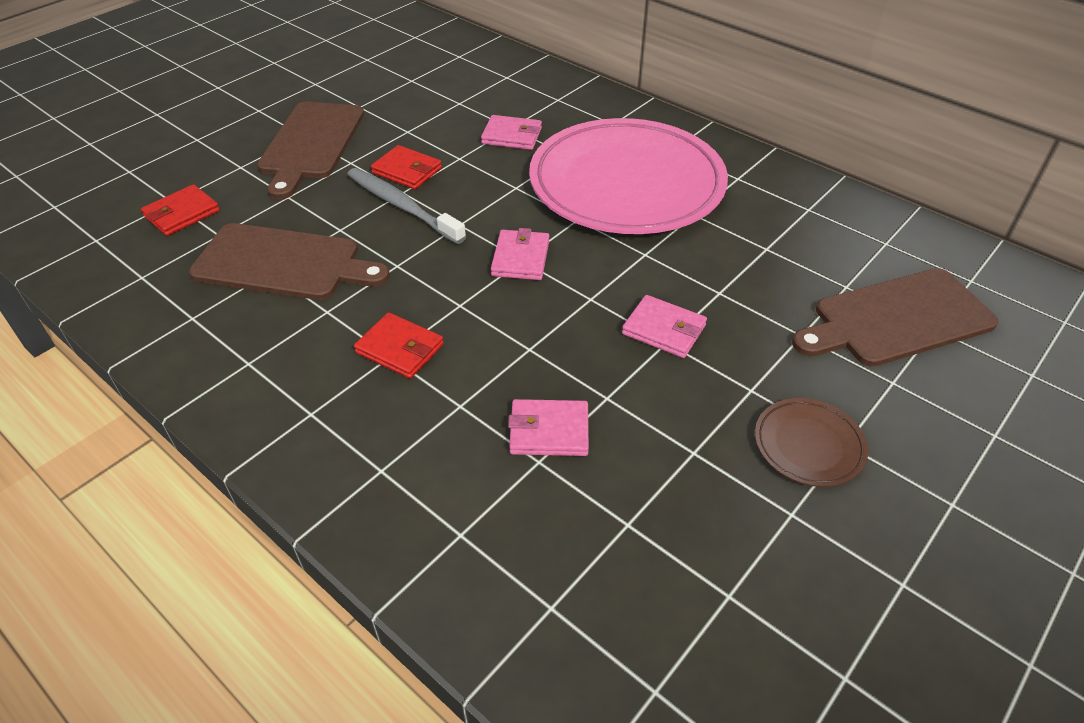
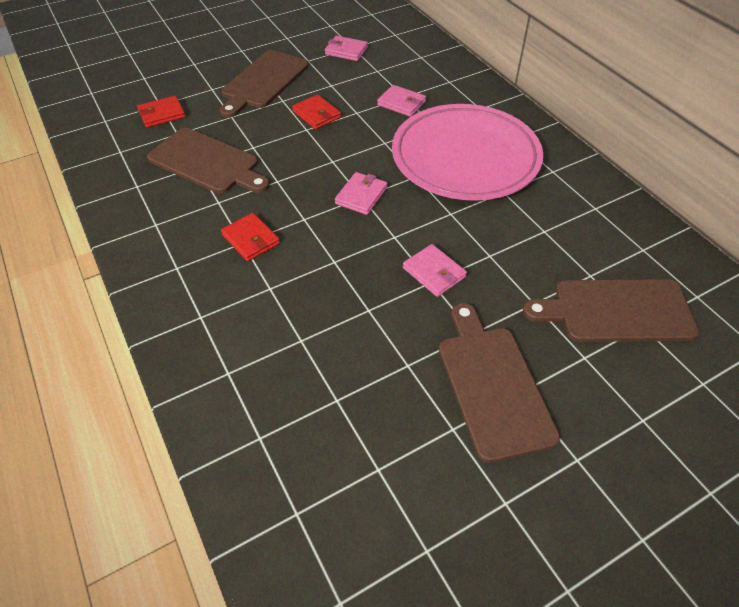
camera: 20 degrees right, 5 degrees up
grey toothbrush [347,168,466,244] -> none
pink wallet [508,399,589,456] -> pink wallet moved to [325,36,368,61]
brown plate [755,398,868,487] -> brown cutting board [439,303,560,463]

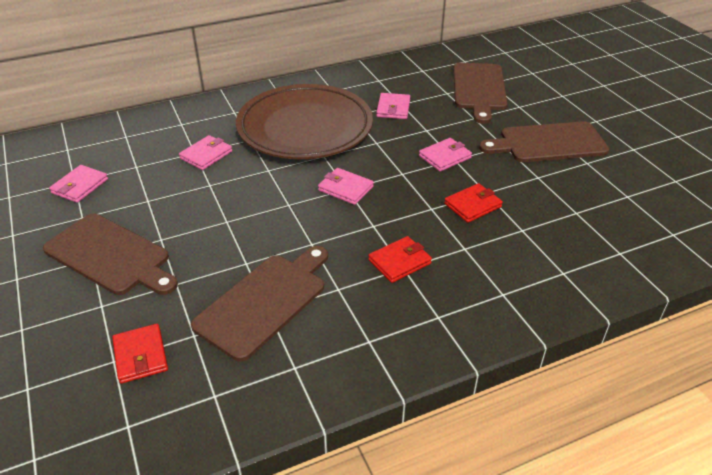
camera: 85 degrees left, 10 degrees down
red wallet [292,95,341,129] -> red wallet moved to [444,183,503,223]
pink plate [392,104,543,201] -> brown plate [236,84,373,159]
none -> pink wallet [376,93,410,119]

